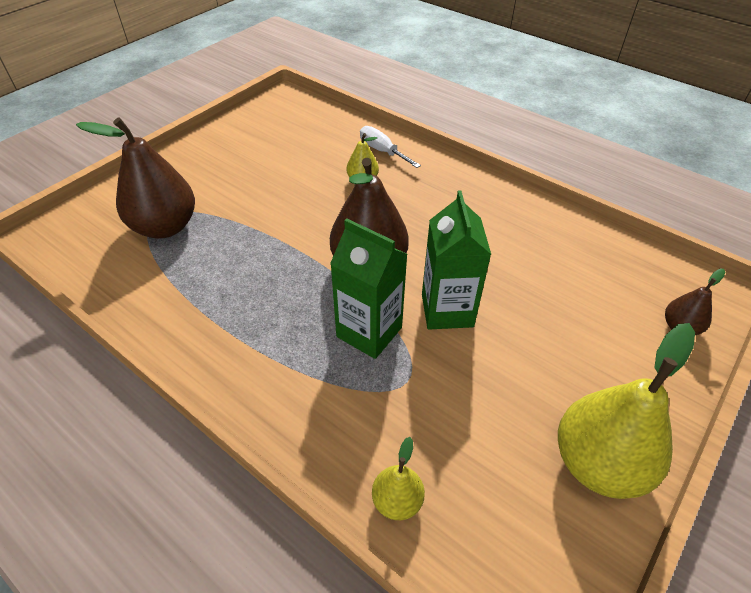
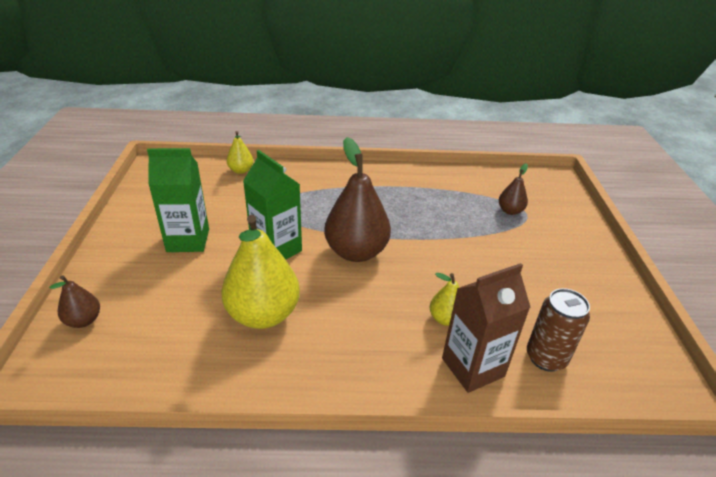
camera: 140 degrees right, 10 degrees down
brown pear [76,117,195,239] -> brown pear [499,163,528,215], size x0.49
green carton [330,218,408,359] -> green carton moved to [147,148,209,252]
white screwdriver [360,126,421,168] -> brown carton [442,263,531,393]
yellow pear [558,323,695,499] -> yellow pear moved to [221,215,300,329]
none -> brown can [527,288,590,372]

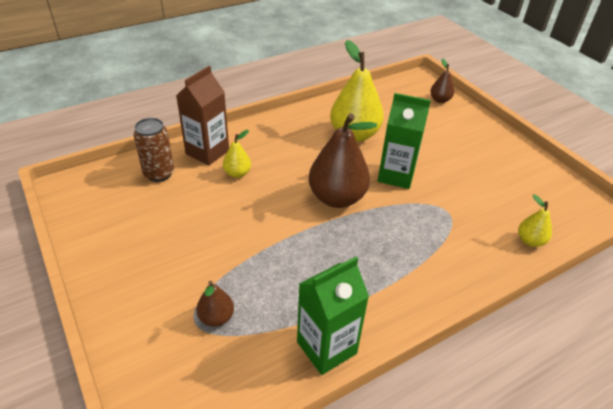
camera: 150 degrees right, 5 degrees up
green carton [147,148,209,252] -> green carton moved to [297,257,369,375]

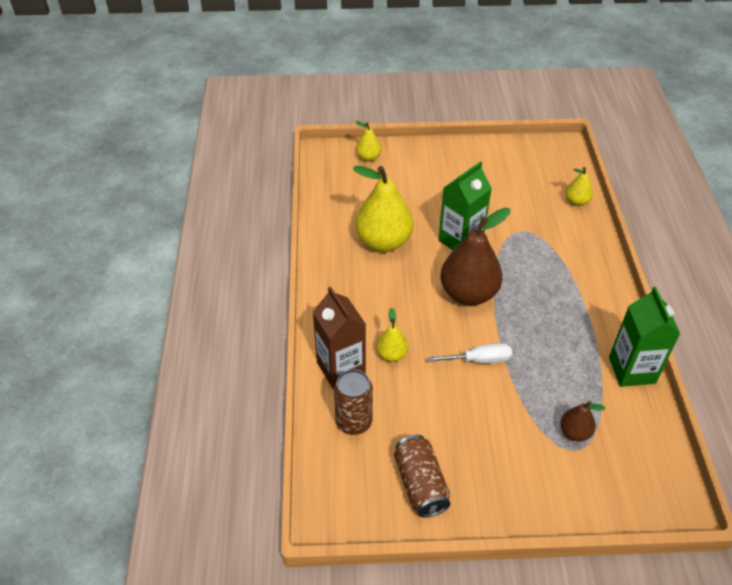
camera: 60 degrees left, 5 degrees up
brown pear [430,58,454,103] -> yellow pear [355,121,381,161]
none -> brown can [394,435,450,518]
none -> white screwdriver [427,343,512,363]

